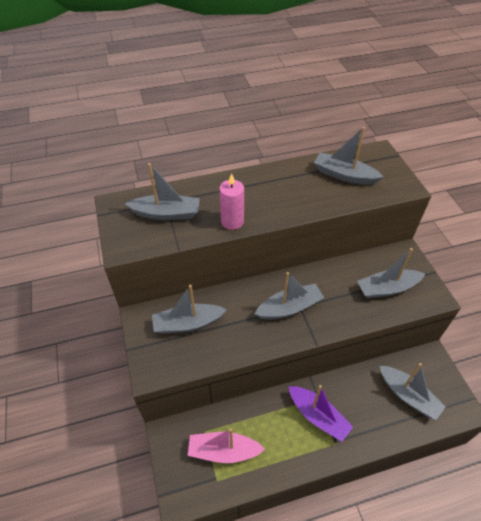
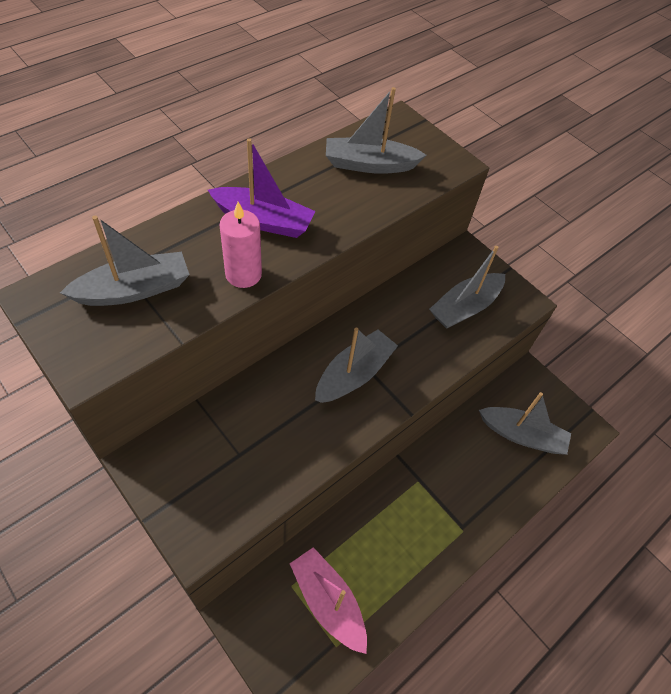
camera: 30 degrees left, 5 degrees up
grey boat [152,285,226,334] -> none
pink boat [188,428,265,463] -> pink boat turned 75 degrees clockwise [290,547,367,654]
purple boat [289,385,353,442] -> purple boat moved to [208,138,316,238]

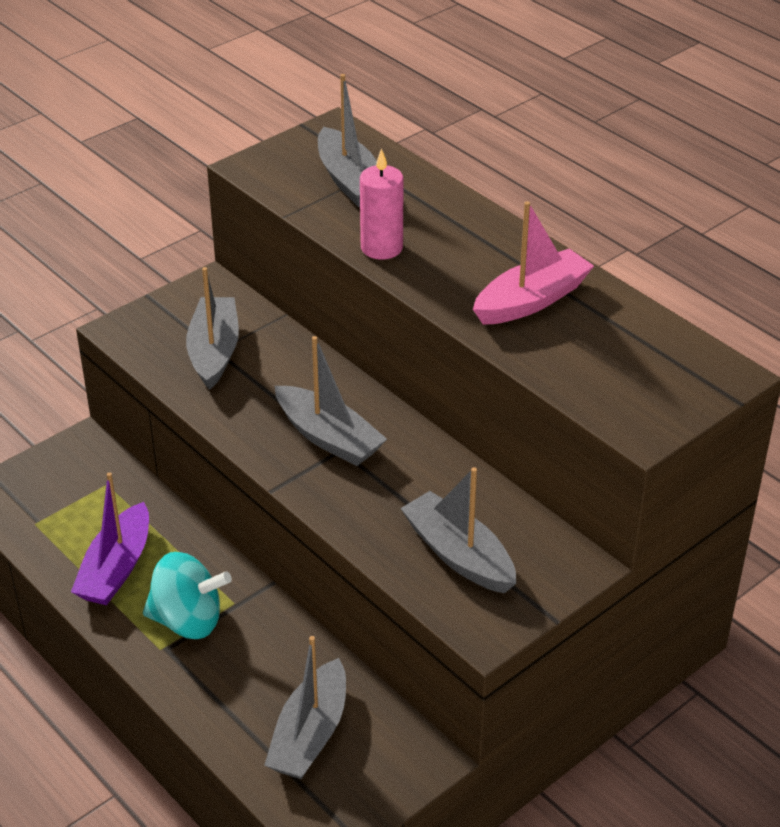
camera: 95 degrees right, 15 degrees down
purple boat [208,138,316,238] -> purple boat moved to [71,472,149,605]
pink boat [290,547,367,654] -> pink boat moved to [473,201,594,325]
grey boat [326,87,426,174] -> grey boat moved to [186,267,239,390]
none -> turquoise spinning top [143,552,232,639]

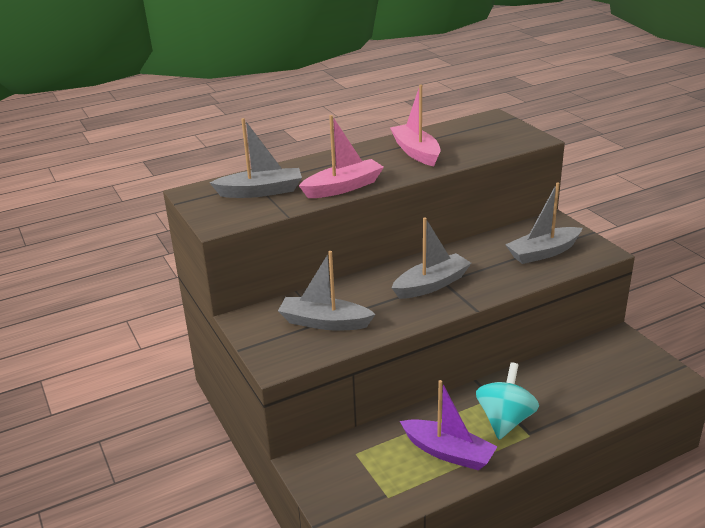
camera: 75 degrees left, 10 degrees down
grey boat [264,636,346,779] -> none
pink candle [360,148,404,260] -> pink boat [299,115,384,198]

